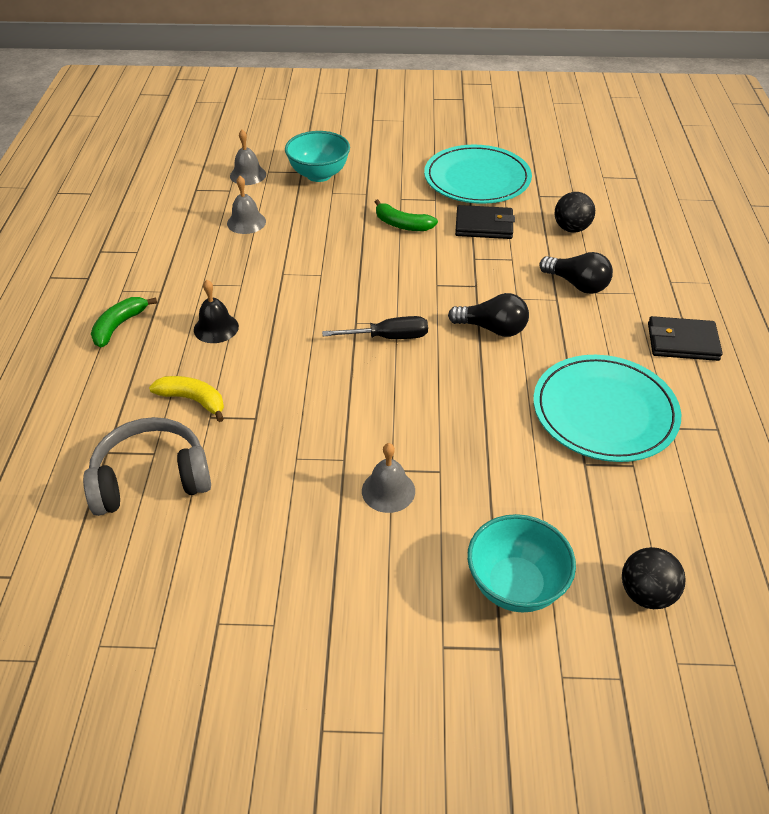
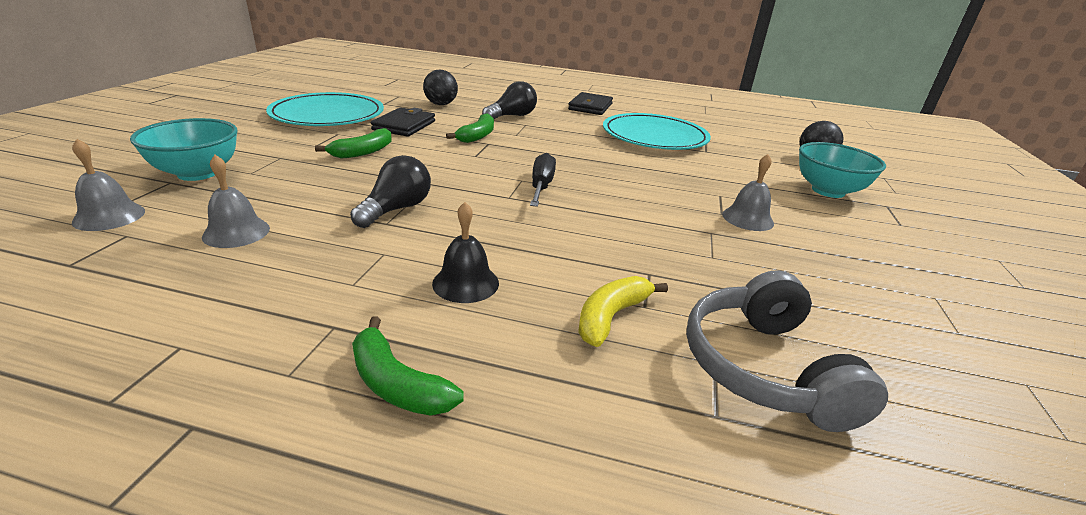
camera: 80 degrees left, 15 degrees down
black light bulb [448,293,529,337] -> black light bulb moved to [350,155,431,228]
none -> green banana [446,113,494,143]

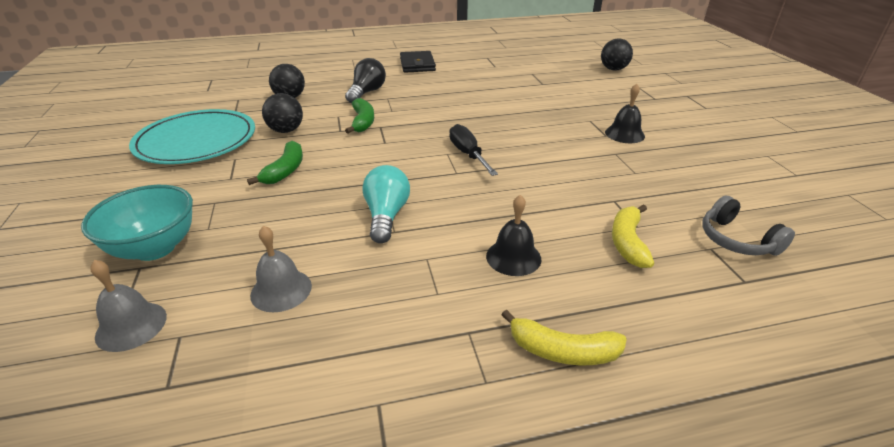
camera: 25 degrees left, 5 degrees up
black light bulb [350,155,431,228] -> turquoise light bulb [362,165,410,243]
green banana [352,317,464,416] -> yellow banana [502,310,627,365]
black wallet [371,107,435,137] -> black ball [262,93,303,133]
turquoise plate [603,113,711,150] -> none
grey headphones [686,270,888,432] -> grey headphones [702,195,795,256], size x0.64
grey bell [722,154,774,231] -> black bell [605,84,645,143]
turquoise bowl [799,142,886,198] -> none

